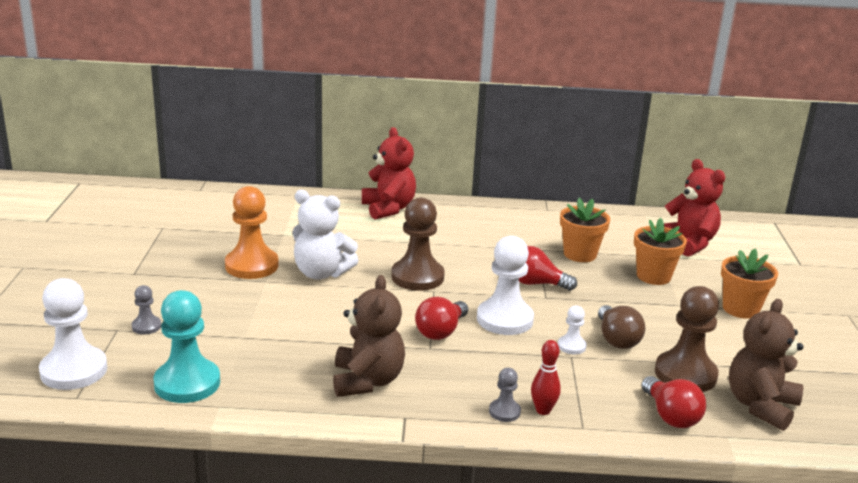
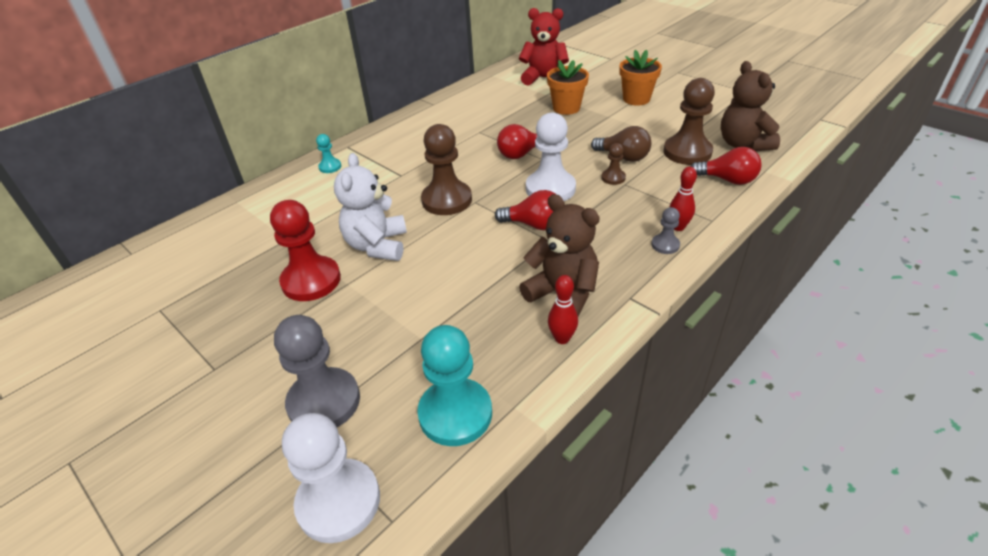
camera: 45 degrees left, 15 degrees up
grey pawn [132,285,161,334] -> grey pawn [274,315,360,427], size x2.07
orange pawn [225,186,279,279] -> red pawn [270,200,341,301]
white teddy bear [293,190,358,280] -> white teddy bear turned 120 degrees clockwise [334,153,407,261]
red teddy bear [362,127,416,219] -> turquoise pawn [316,134,341,173]
red light bulb [415,297,468,340] -> red light bulb turned 60 degrees counterclockwise [495,190,557,230]
white pawn [558,306,587,354] -> brown pawn [601,143,626,185]
orange flower pot [560,198,610,262] -> none
none -> red bowling pin [548,275,578,344]

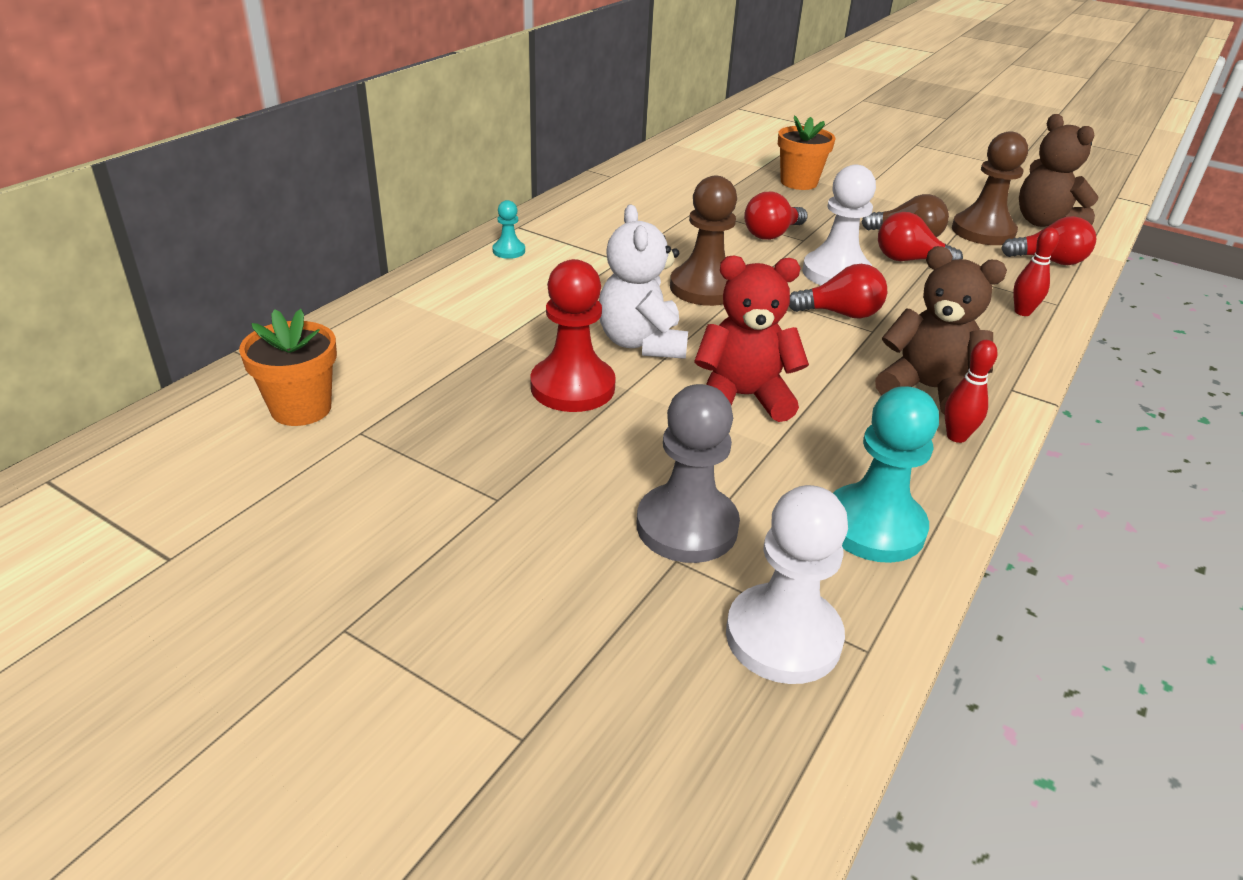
camera: 15 degrees left, 5 degrees down
red teddy bear [519,8,569,86] -> red teddy bear moved to [694,256,809,422]
brown pawn [601,143,626,185] -> red light bulb [878,212,963,261]
orange flower pot [619,50,662,106] -> orange flower pot moved to [239,309,337,426]
grey pawn [651,207,680,254] -> none

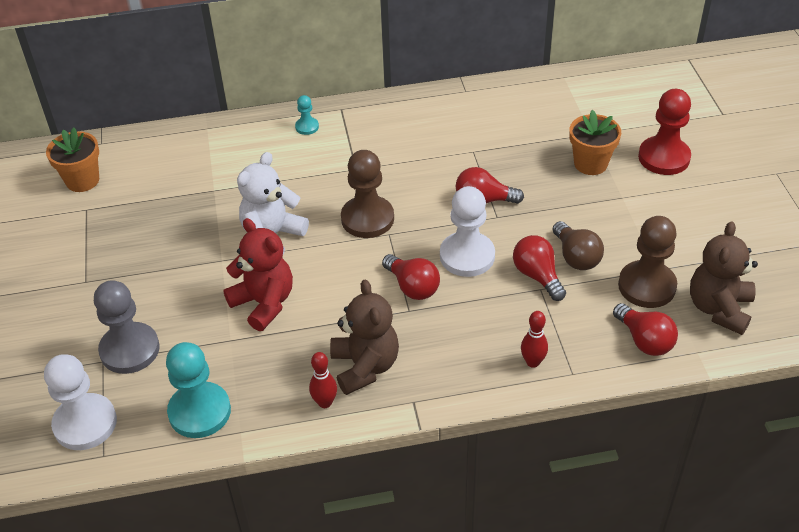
camera: 50 degrees right, 10 degrees up
red pawn [530,259,616,412] -> red pawn moved to [638,89,691,175]

